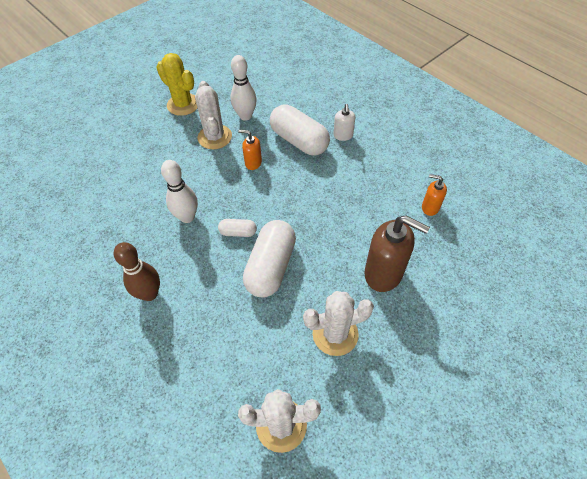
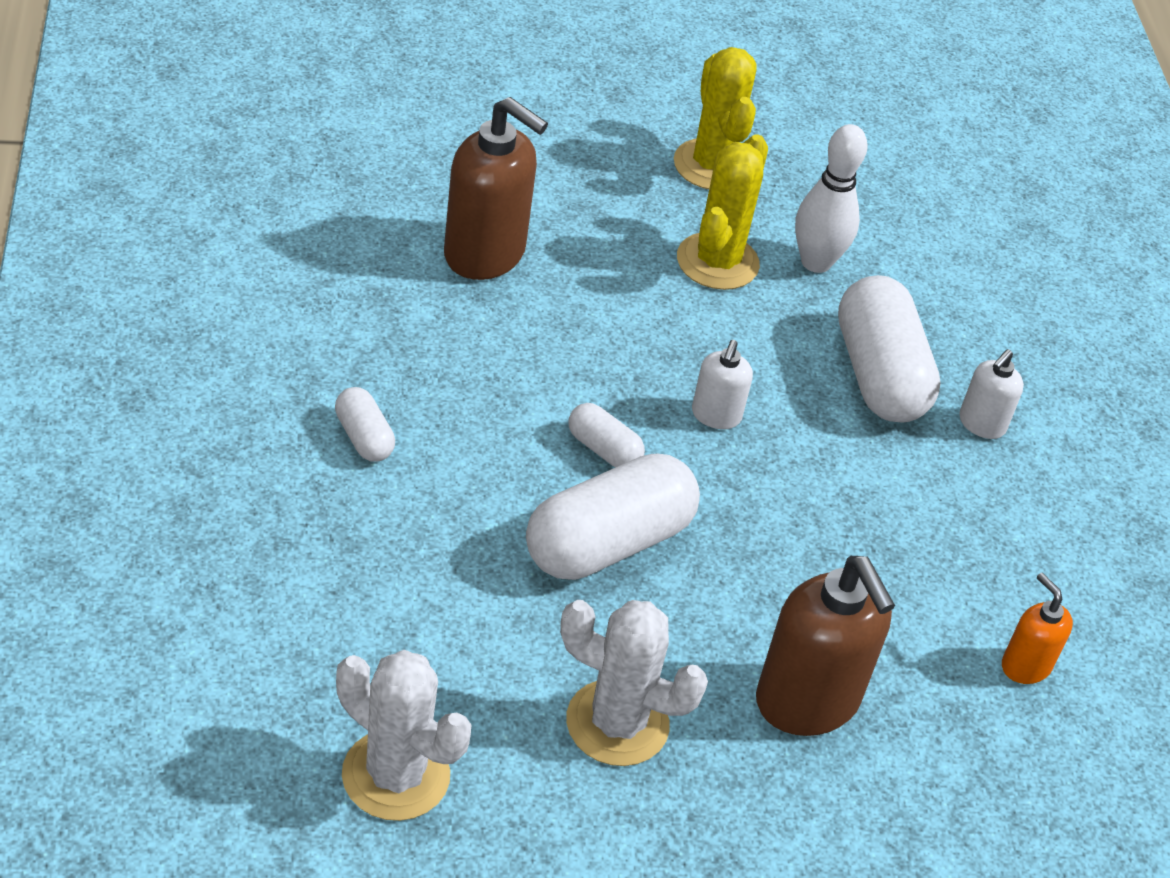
camera: 30 degrees right, 10 degrees down
brown bowling pin [114,242,160,301] -> white capsule [335,387,395,462]
white bowling pin [161,160,198,223] -> none
white cactus [195,81,232,149] -> yellow cactus [677,134,768,290]
orange soap dispenser [238,130,262,170] -> none
none -> brown soap dispenser [444,97,548,280]
none -> white soap dispenser [692,340,753,429]

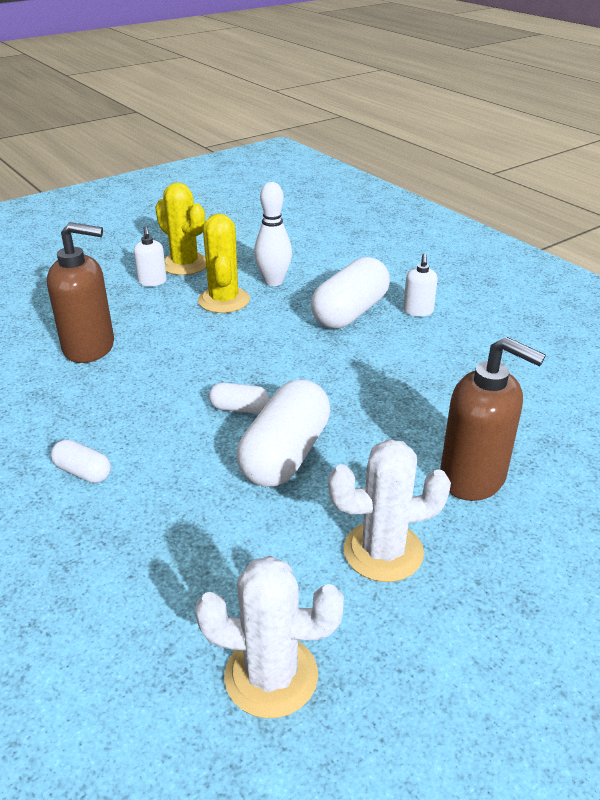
camera: 25 degrees left, 10 degrees down
white soap dispenser [692,340,753,429] -> white soap dispenser moved to [134,226,167,286]
white capsule [838,275,940,423] -> white capsule turned 75 degrees clockwise [311,257,390,329]
orange soap dispenser [1002,573,1073,684] -> none

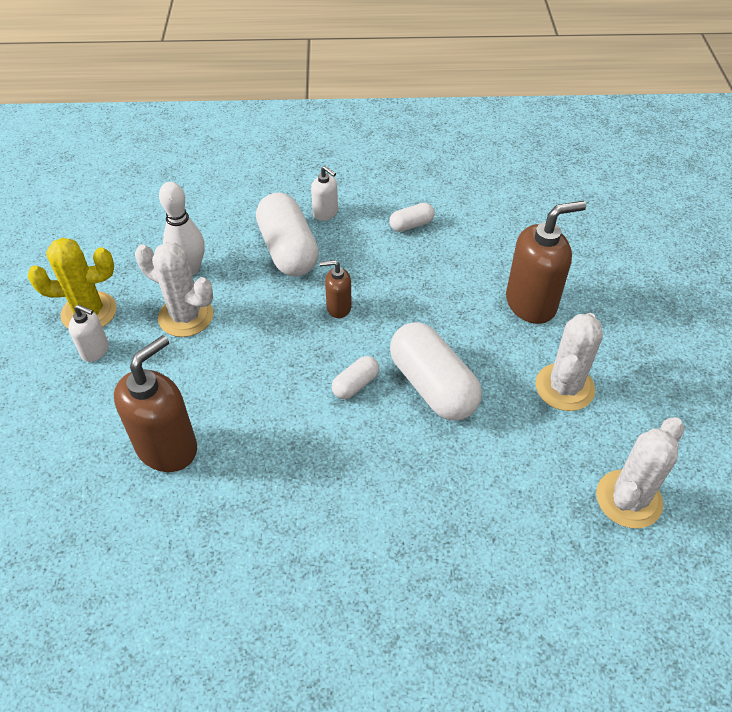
camera: 55 degrees left, 15 degrees up
white capsule [51,439,111,483] -> white capsule moved to [390,203,435,232]
yellow cactus [198,214,250,313] -> white cactus [135,242,213,337]
none -> brown soap dispenser [320,260,352,318]

